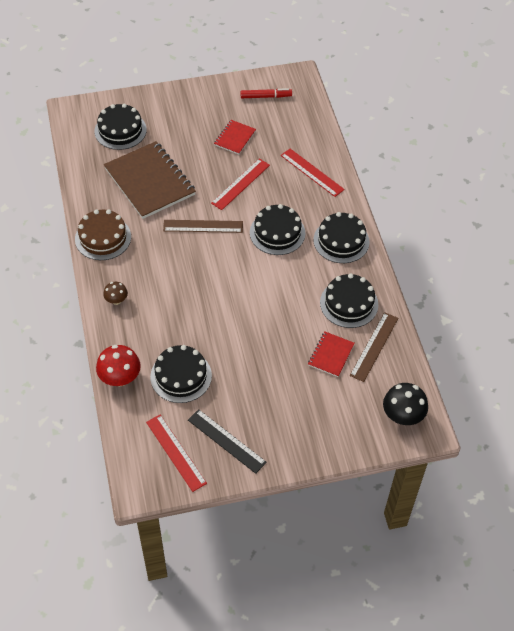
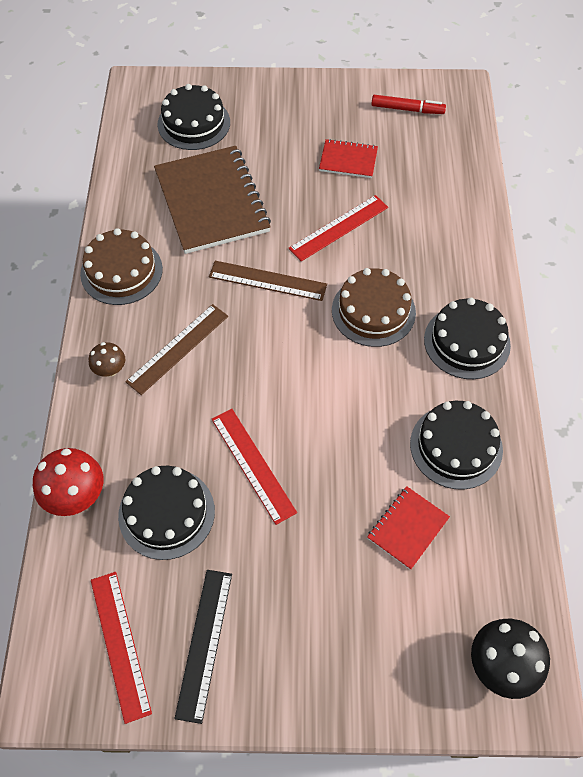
camera: 15 degrees right, 5 degrees up
black ruler [188,409,267,474] -> black ruler turned 45 degrees clockwise [174,570,232,724]
red notebook [214,120,256,155] -> red notebook turned 60 degrees clockwise [319,139,378,178]
black cake [250,204,305,255] -> brown cake [332,268,416,347]
red ruler [281,149,345,197] -> red ruler moved to [212,409,297,525]
brown ruler [350,312,398,382] -> brown ruler moved to [125,304,228,395]

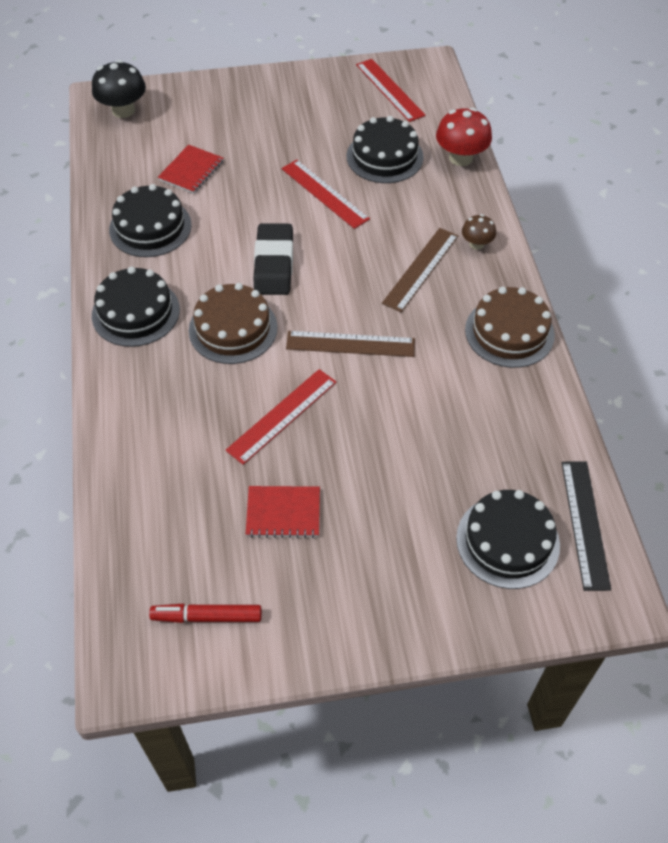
camera: 170 degrees right, 5 degrees down
brown notebook [154,146,271,254] -> none
black ruler [174,570,232,724] -> black ruler moved to [562,461,611,591]
none -> black eraser [254,223,293,295]

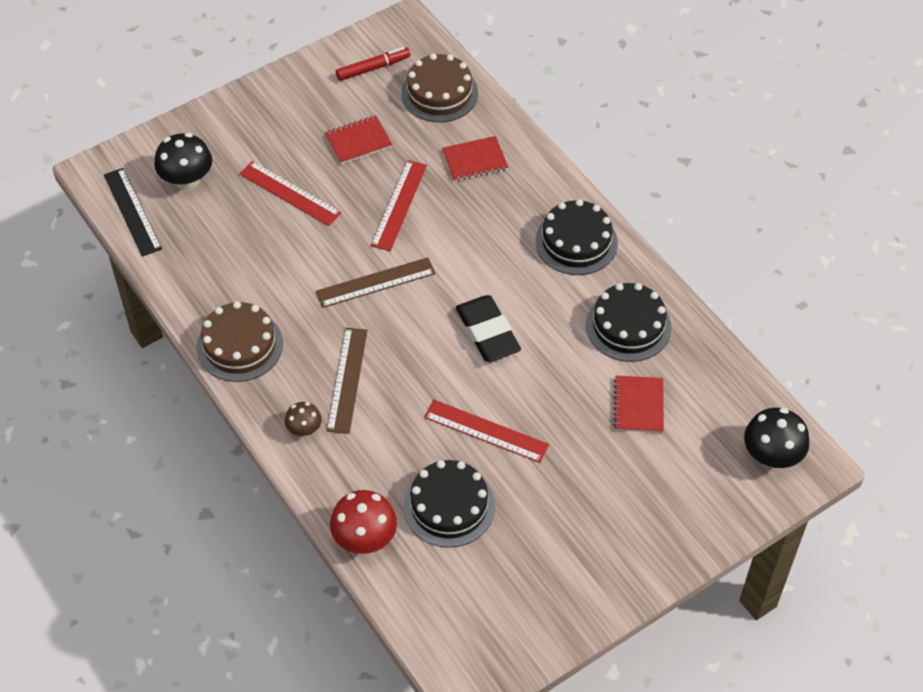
camera: 155 degrees right, 0 degrees up
brown cake [189,283,278,364] -> brown cake moved to [401,53,478,122]
red ruler [356,59,426,122] -> red ruler moved to [239,161,342,226]
black cake [456,490,560,589] -> black mushroom [154,133,212,190]
none -> red notebook [442,136,508,182]

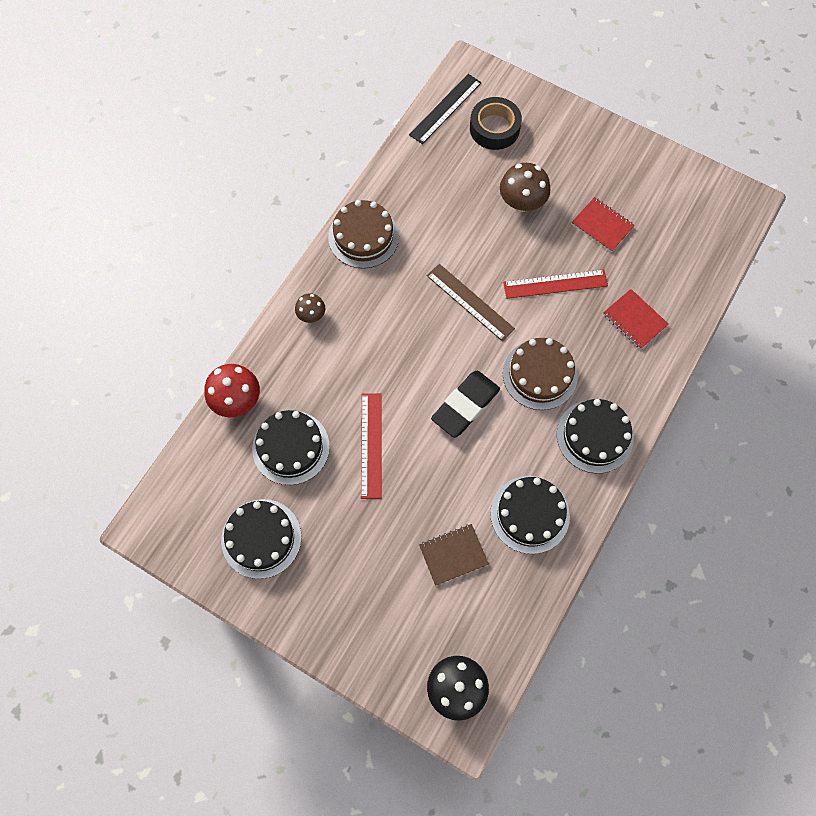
camera: 65 degrees right, 15 degrees up
black mushroom [154,133,212,190] -> black tape [470,97,522,150]
red ruler [239,161,342,226] -> brown mushroom [500,163,550,212]
brown ruler [327,328,368,434] -> none
red marker [336,47,410,81] -> none
brown cake [401,53,478,122] -> brown cake moved to [503,338,578,410]
red notebook [613,376,664,433] -> brown notebook [419,524,489,586]
none -> black cake [221,499,302,579]

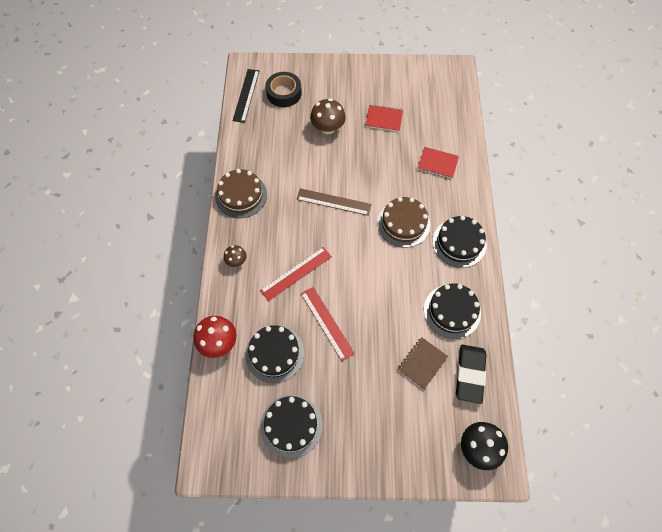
camera: 30 degrees left, 5 degrees down
black eraser [431,371,500,438] -> black eraser moved to [456,345,487,404]
red ruler [503,269,608,299] -> red ruler moved to [260,247,332,301]

